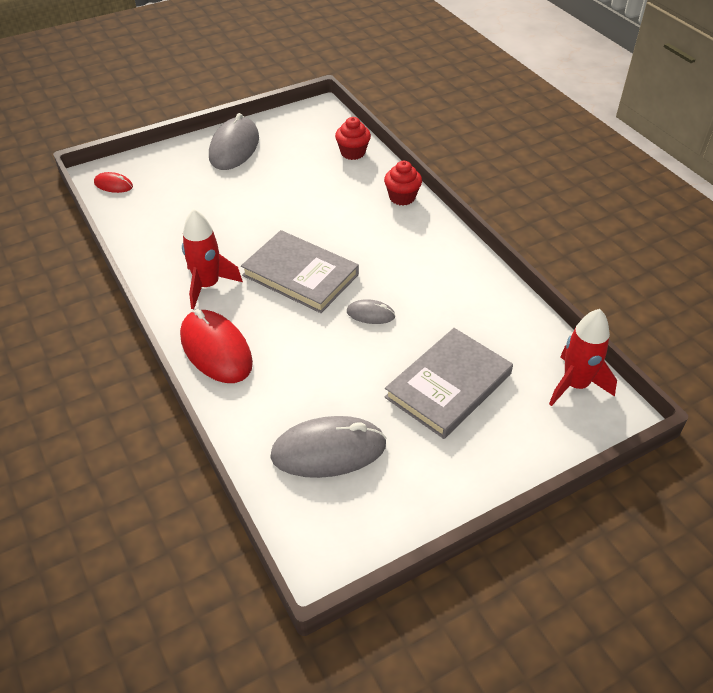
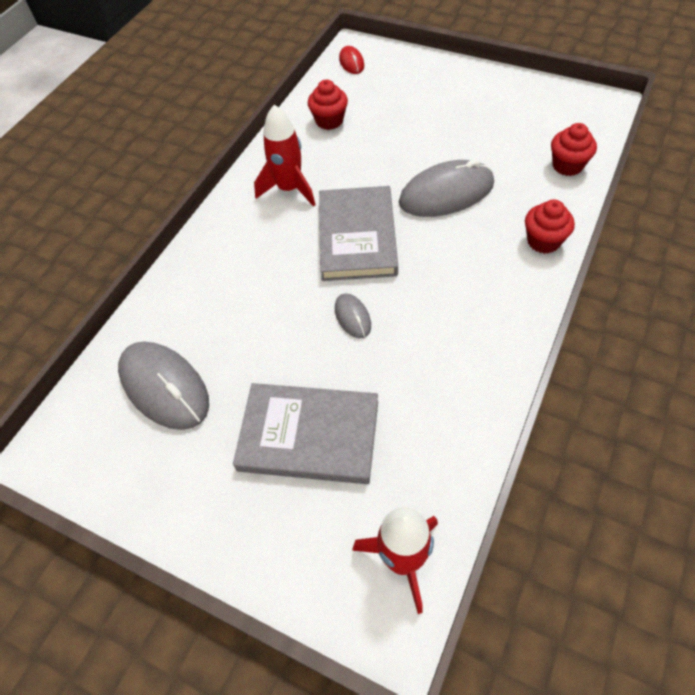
camera: 60 degrees right, 10 degrees up
red mouse [180,309,253,383] -> none
grey mouse [209,113,259,170] -> grey mouse moved to [399,159,494,217]
none -> red cupcake [308,80,348,130]

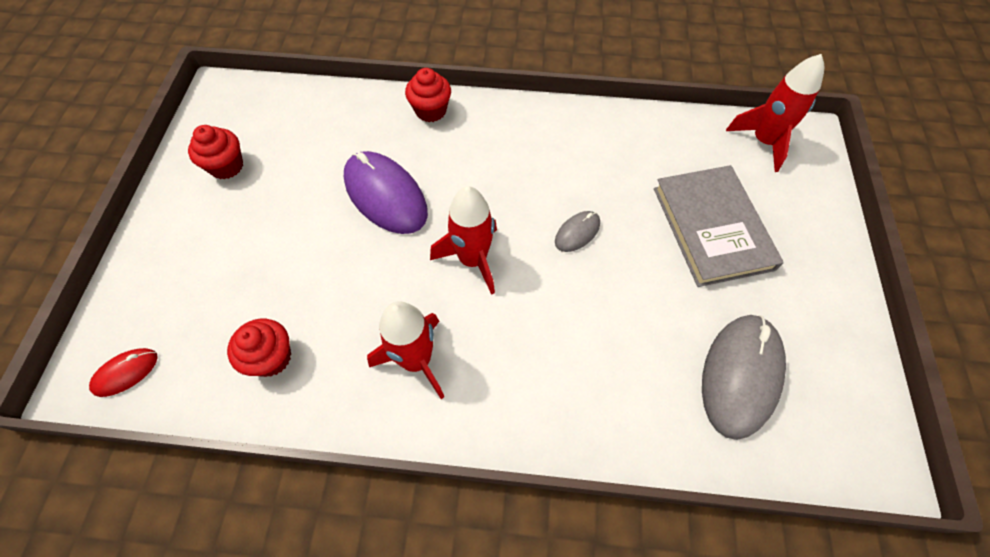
camera: 115 degrees left, 5 degrees up
grey book [319,186,398,281] -> red rocket [430,186,497,295]
grey mouse [399,159,494,217] -> purple mouse [344,151,428,234]
red cupcake [551,123,597,176] -> red cupcake moved to [188,125,243,179]

